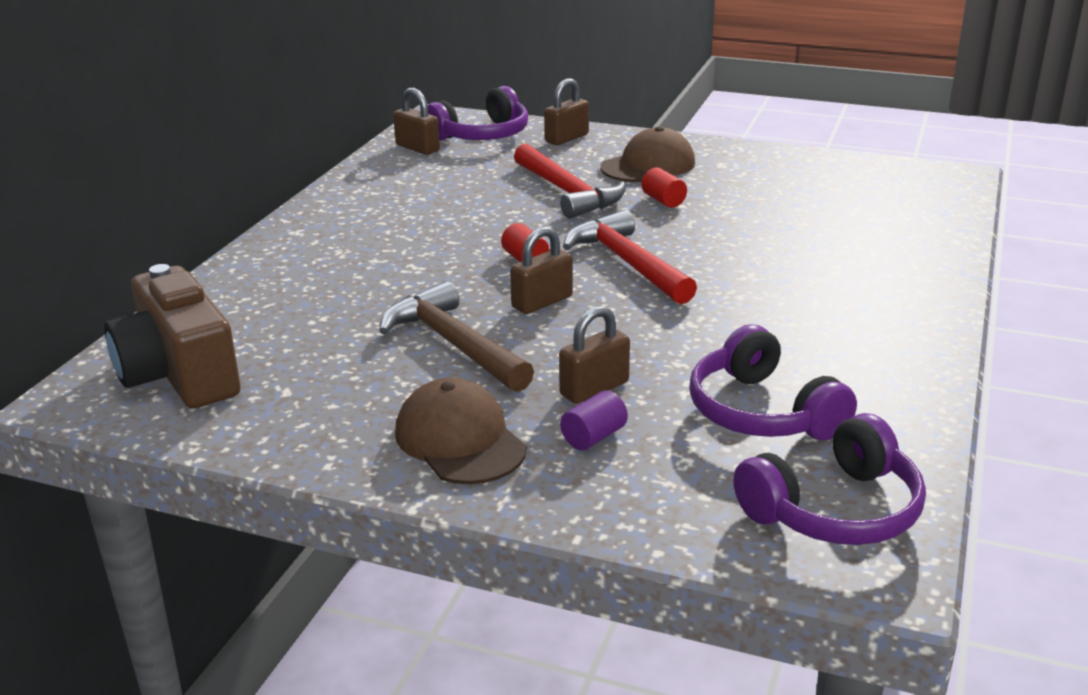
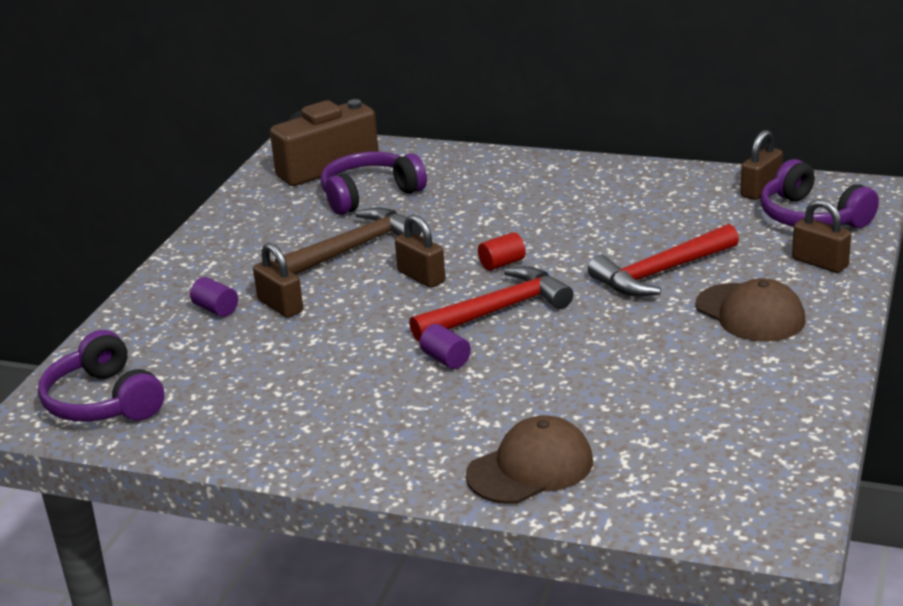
camera: 90 degrees right, 0 degrees up
brown cap [395,378,527,484] -> brown cap moved to [466,415,593,504]
red cylinder [641,168,687,208] -> none
purple headphones [689,324,857,440] -> purple headphones moved to [321,152,427,215]
none -> purple cylinder [420,324,471,369]

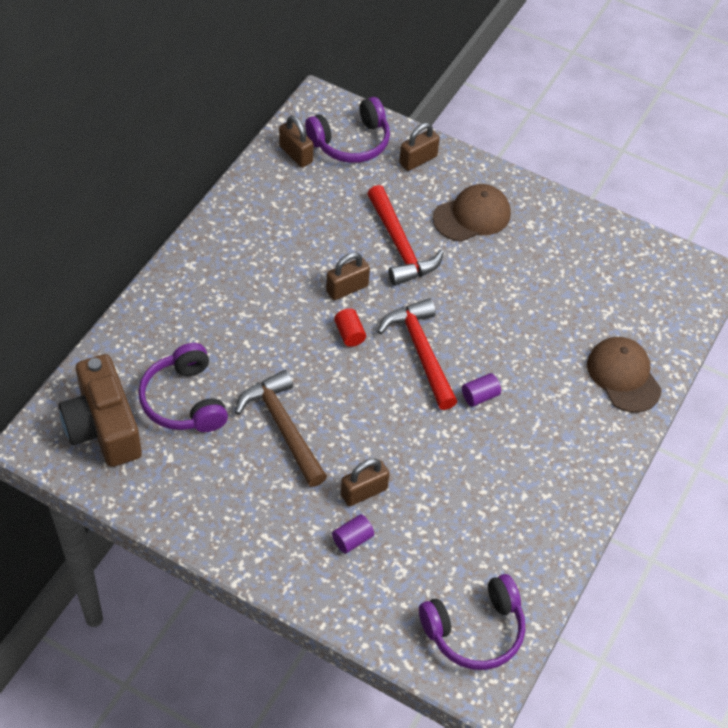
camera: 85 degrees left, 25 degrees up
brown padlock [395,214,445,288] -> brown padlock moved to [326,252,370,300]

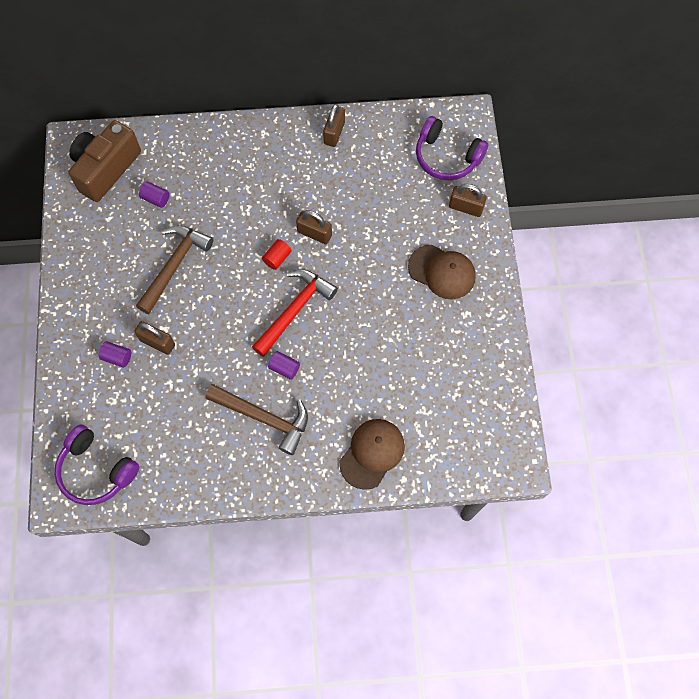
camera: 60 degrees right, 15 degrees up
purple headphones [138,343,228,432] -> purple cylinder [139,181,170,208]
brown padlock [279,115,314,167] -> brown padlock moved to [323,104,345,147]
red hammer [367,185,444,286] -> none
none -> brown hammer [206,384,308,455]

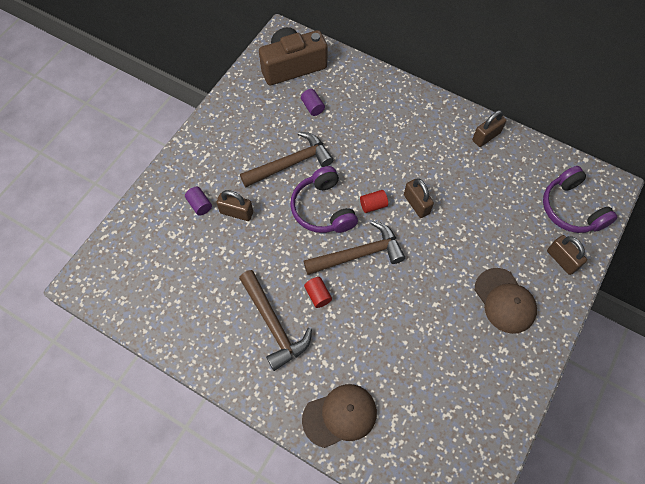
camera: 35 degrees right, 5 degrees down
purple headphones [54,425,139,505] -> purple headphones moved to [290,166,358,233]
brown padlock [134,321,175,355] -> brown padlock turned 45 degrees counterclockwise [216,190,253,221]
red hammer [252,269,338,357] -> brown hammer [304,221,405,275]
purple cylinder [268,351,300,380] -> red cylinder [304,277,332,308]

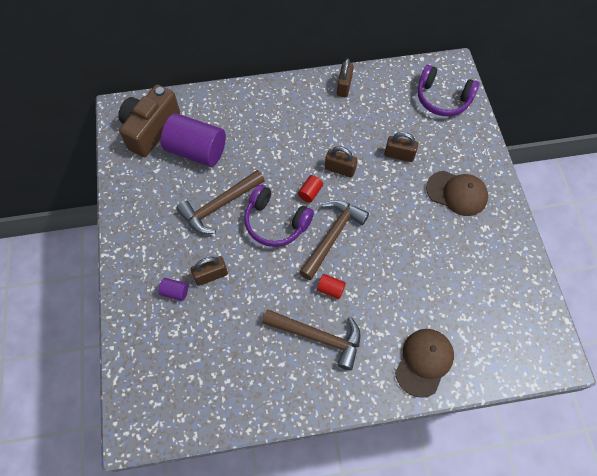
camera: 40 degrees left, 0 degrees up
brown hammer [240,132,333,187] -> brown hammer turned 150 degrees counterclockwise [176,170,265,234]
purple cylinder [301,89,325,116] -> purple cylinder [161,113,226,167], size x2.39
brown padlock [547,235,587,275] -> brown padlock moved to [384,132,418,162]

